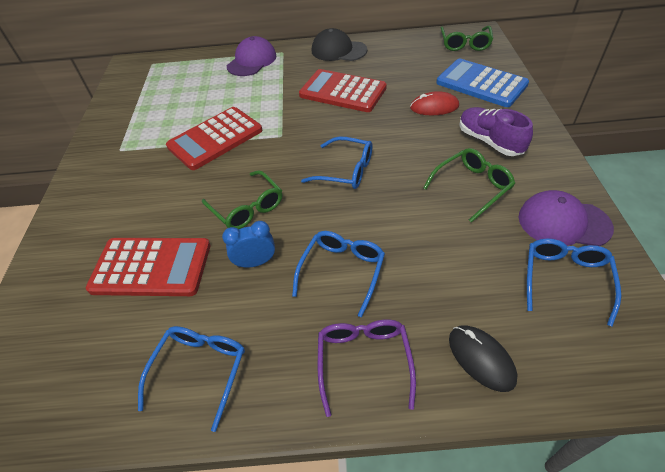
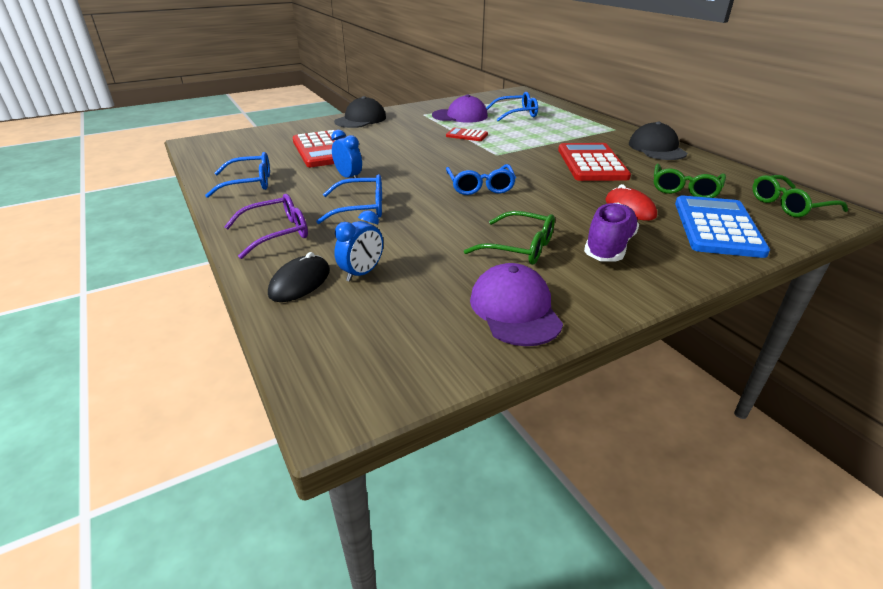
camera: 60 degrees right, 15 degrees down
red calculator [166,107,263,170] -> red calculator [446,127,488,141], size x0.50
green glasses [202,170,282,229] -> green glasses moved to [654,164,726,198]
purple cap [227,36,276,76] -> purple cap moved to [432,95,488,123]
blue glasses [527,238,621,326] -> blue glasses moved to [486,92,538,121]
none -> black cap [334,96,386,128]
none -> blue clock [334,210,383,282]

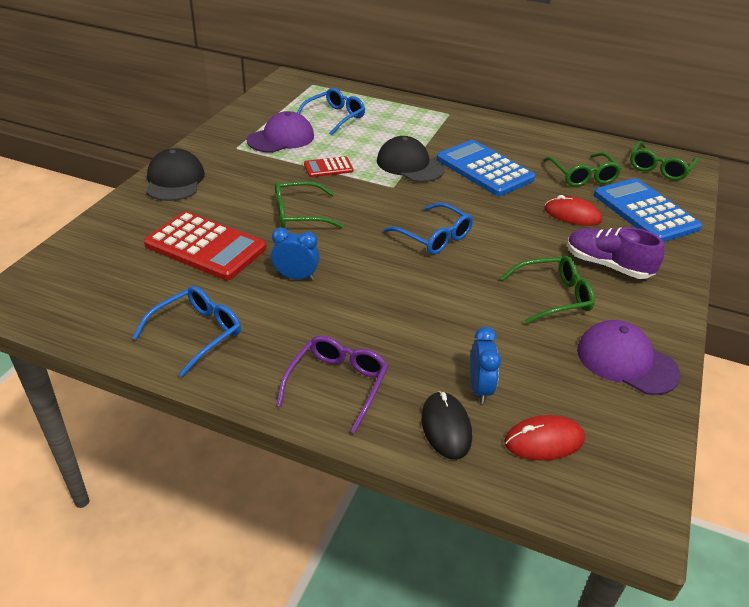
camera: 40 degrees left, 5 degrees up
blue glasses [316,174,382,224] -> none
red calculator [558,143,631,181] -> blue calculator [436,140,535,196]
purple shoe [584,203,639,261] -> purple shoe turned 45 degrees counterclockwise [567,227,664,279]
black cap [629,122,687,160] -> black cap moved to [377,136,444,182]
none -> green glasses [275,181,343,228]
none -> red mouse [504,415,585,461]

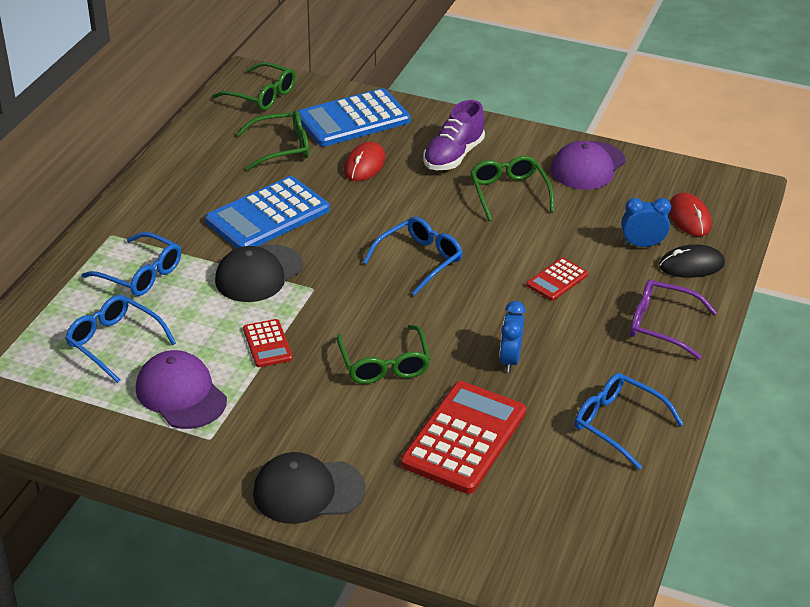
camera: 90 degrees left, 0 degrees up
none -> blue glasses [82,232,181,296]
none -> red calculator [526,258,588,301]

